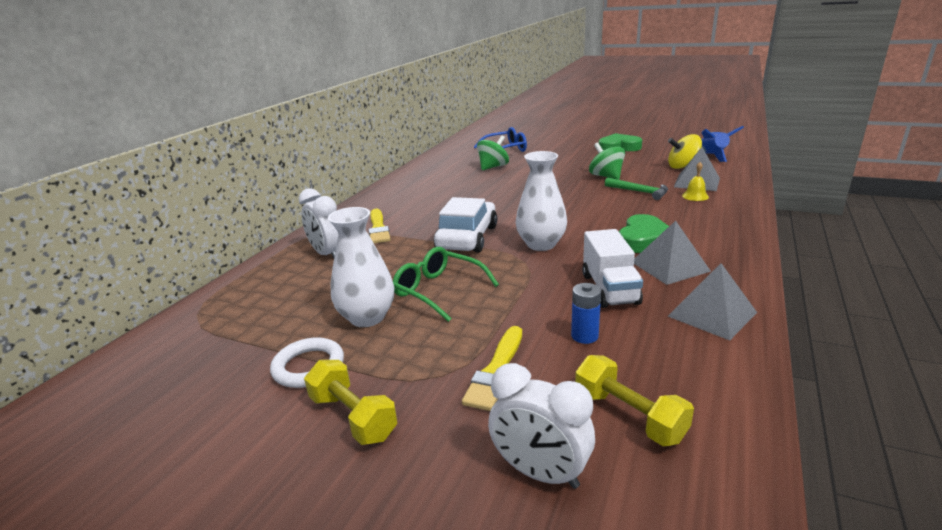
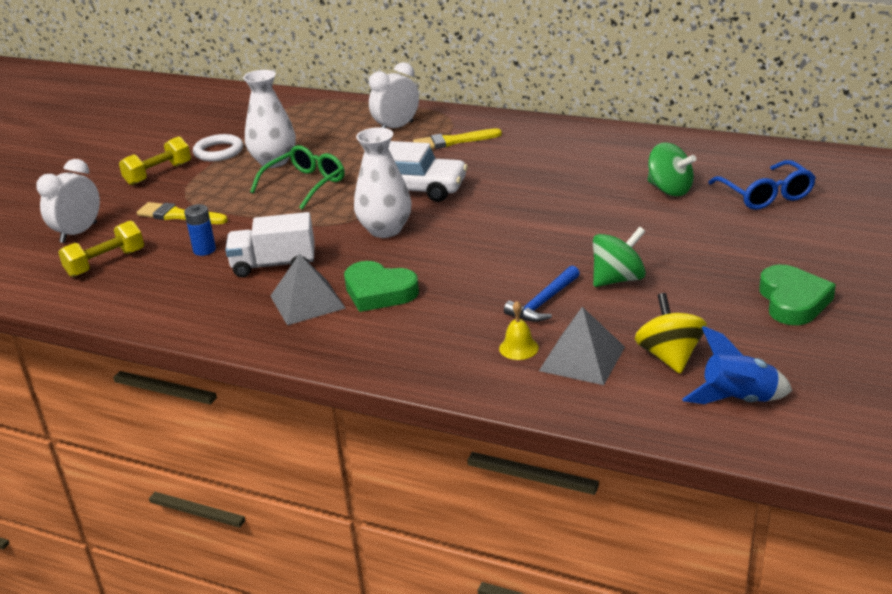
camera: 90 degrees right, 5 degrees up
green hammer [605,177,668,200] -> blue hammer [504,266,580,322]
grey pyramid [668,263,757,340] -> none

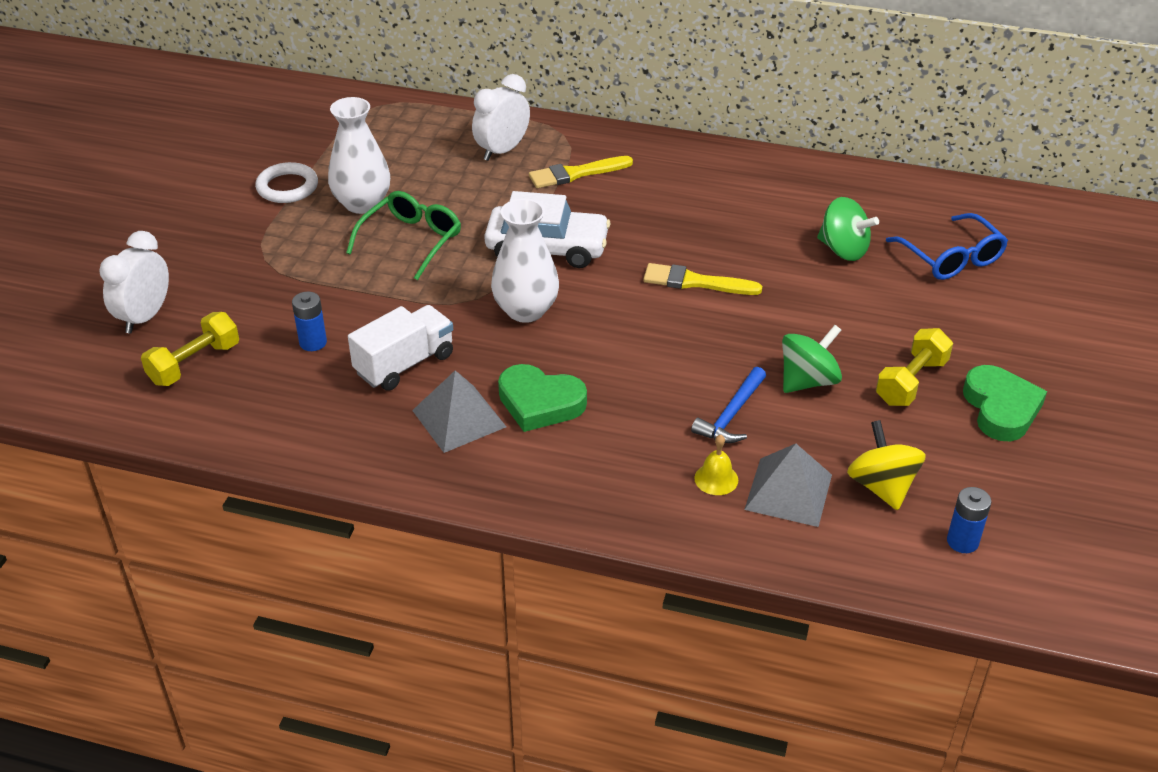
camera: 10 degrees left, 10 degrees up
yellow dumbbell [119,136,191,185] -> yellow dumbbell moved to [876,328,953,406]
yellow brush [137,202,228,224] -> yellow brush moved to [643,263,762,295]
white truck [225,212,315,277] -> white truck turned 150 degrees clockwise [348,305,453,391]
blue rocket [682,326,793,404] -> blue battery [947,487,991,553]

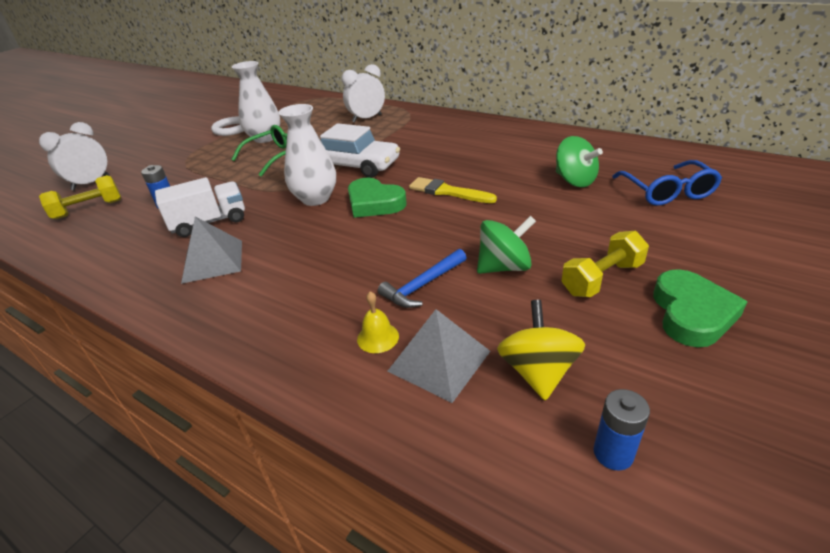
camera: 20 degrees right, 5 degrees down
green heart [498,364,587,432] -> green heart moved to [348,178,407,218]
yellow brush [529,156,633,188] -> none

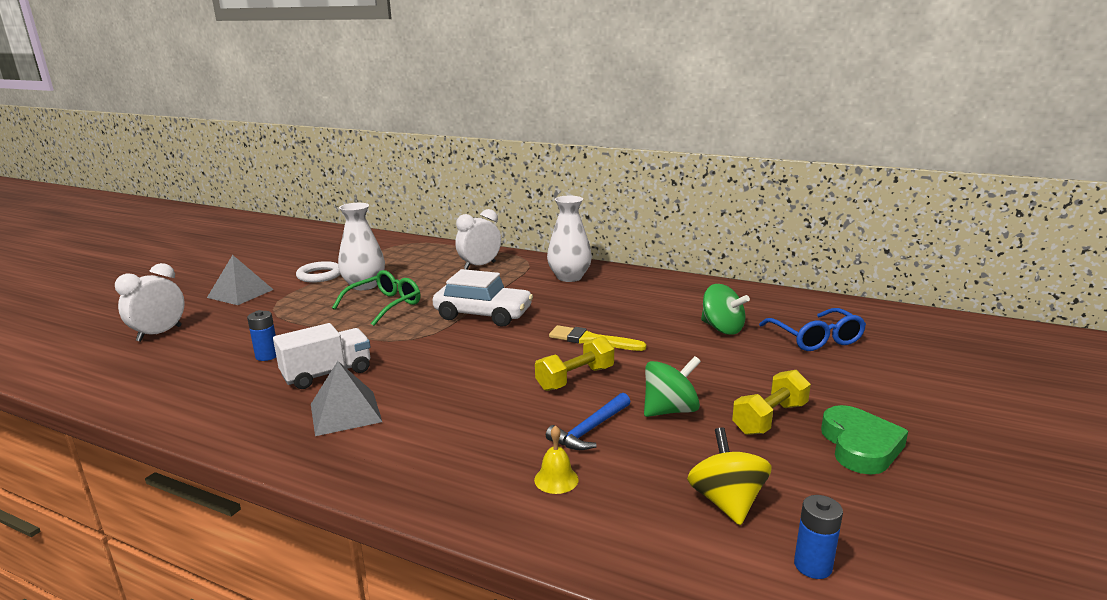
camera: 10 degrees left, 15 degrees down
yellow dumbbell [39,175,121,219] -> yellow dumbbell moved to [535,336,614,391]
white vase [279,104,336,206] -> white vase moved to [547,196,592,282]
green heart [348,178,407,218] -> none
grey pyramid [388,309,490,403] -> grey pyramid moved to [207,255,274,305]

